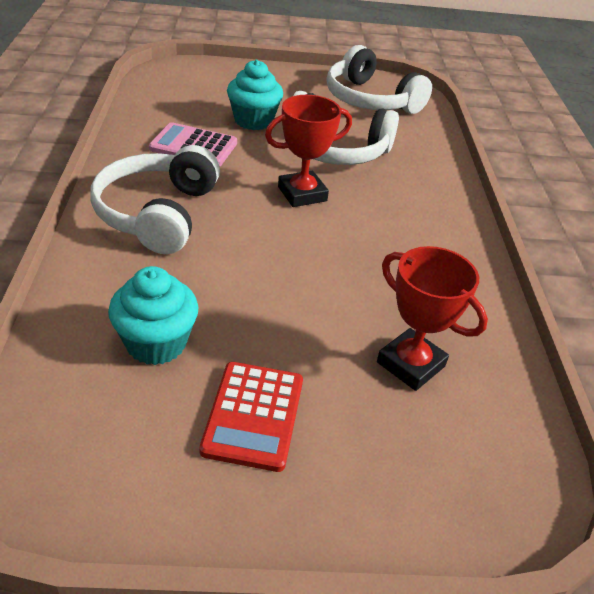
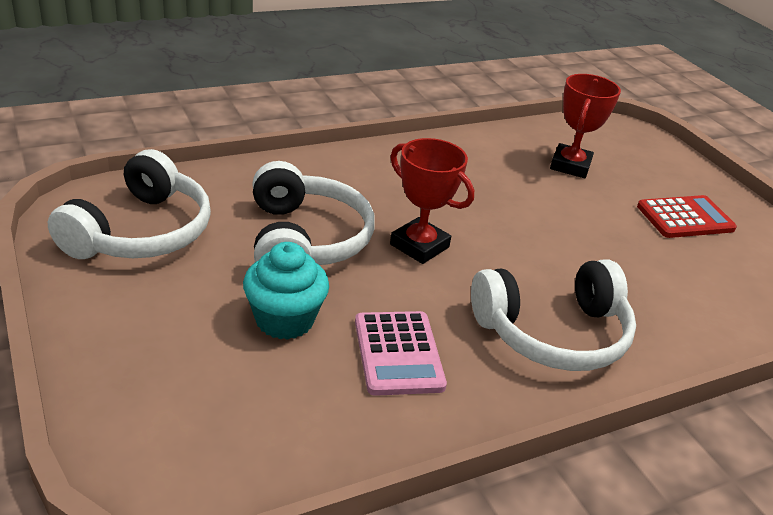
camera: 115 degrees left, 5 degrees down
turquoise cupcake [108,266,198,365] -> none

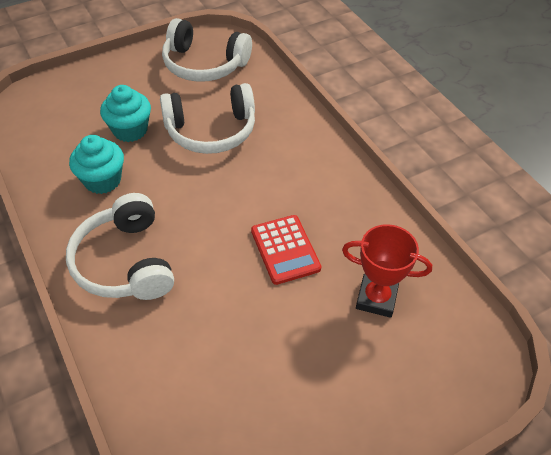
camera: 90 degrees right, 15 degrees up
pink calculator [355,311,447,396] -> turquoise cupcake [69,135,124,194]
red trophy [390,138,474,264] -> none
red calculator [637,195,737,238] -> red calculator moved to [251,215,321,285]

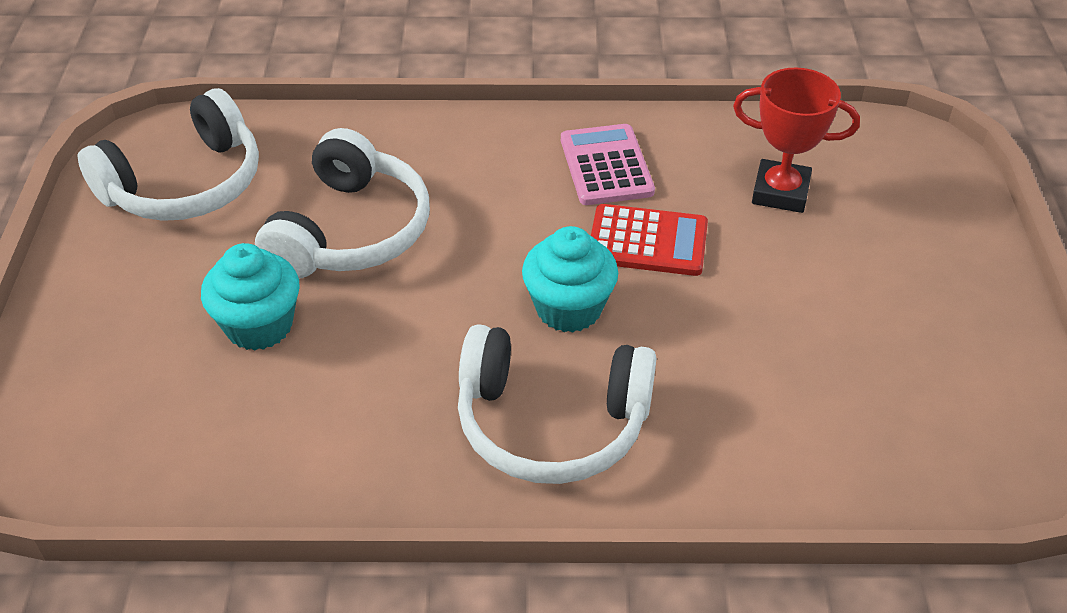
camera: 60 degrees left, 5 degrees down
turquoise cupcake [69,135,124,194] -> turquoise cupcake moved to [522,226,618,333]
red trophy [342,224,432,318] -> red trophy turned 60 degrees clockwise [733,68,860,213]
none -> pink calculator [561,124,655,205]

